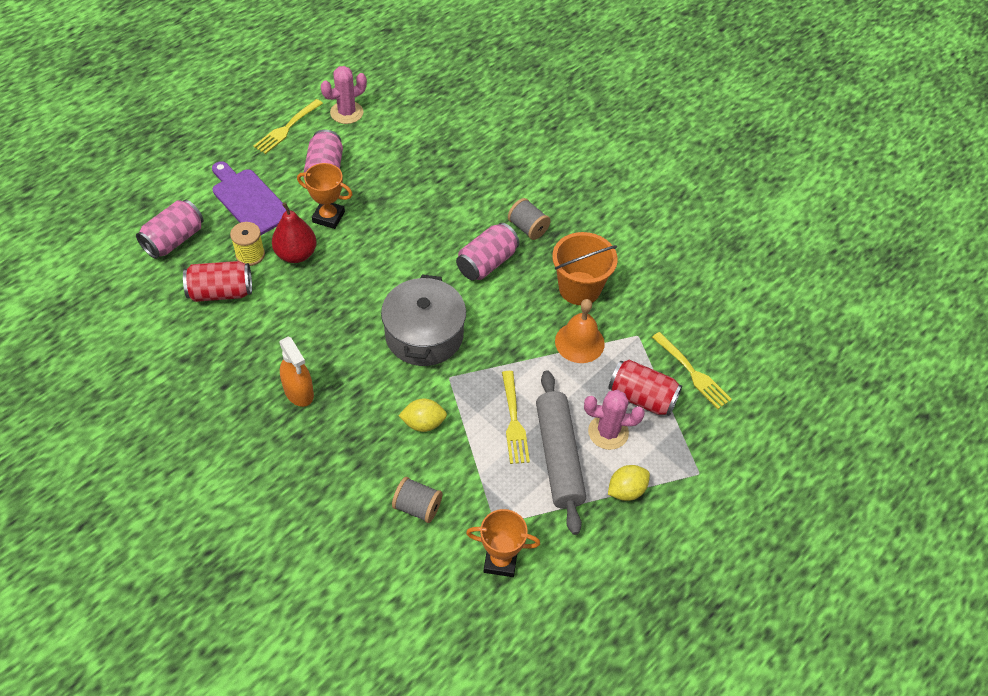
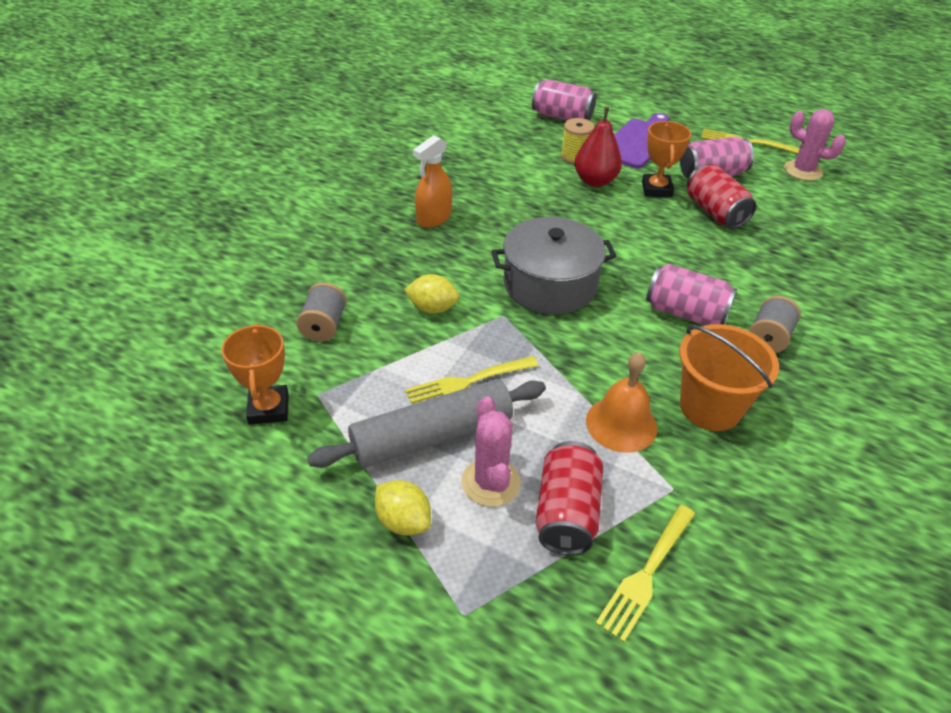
camera: 75 degrees right, 10 degrees down
red can [183,261,252,302] -> red can moved to [687,164,756,229]
yellow lemon [398,398,447,432] -> yellow lemon turned 60 degrees counterclockwise [404,274,460,314]

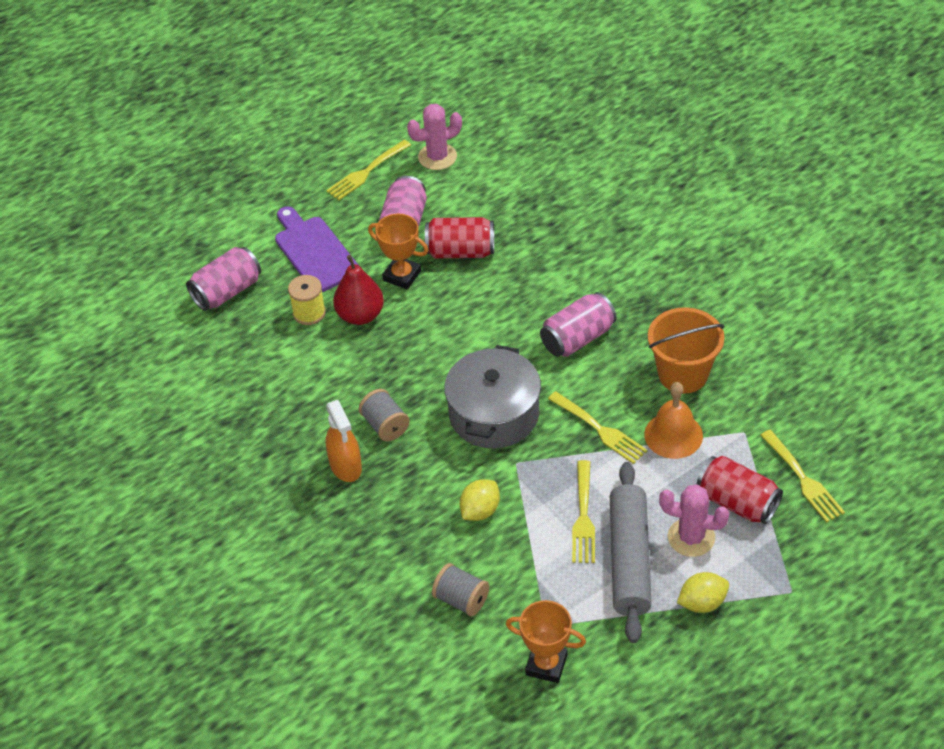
camera: 60 degrees left, 5 degrees up
grey spool [749,296,801,353] -> grey spool moved to [359,389,410,441]
none -> yellow fork [548,391,647,464]

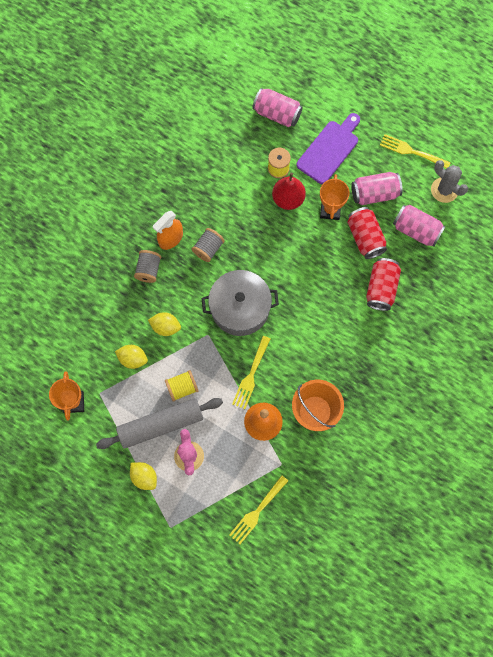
camera: 65 degrees right, 25 degrees up
pink cactus [407,104,462,170] -> grey cactus [431,160,468,203]
grey spool [432,563,489,616] -> grey spool moved to [134,250,161,283]
pink can [540,292,617,357] -> pink can moved to [393,205,446,247]
yellow fork [572,460,595,563] -> yellow spool [165,370,199,402]
red can [697,456,783,524] -> red can moved to [366,258,401,311]
none -> yellow lemon [115,345,148,369]

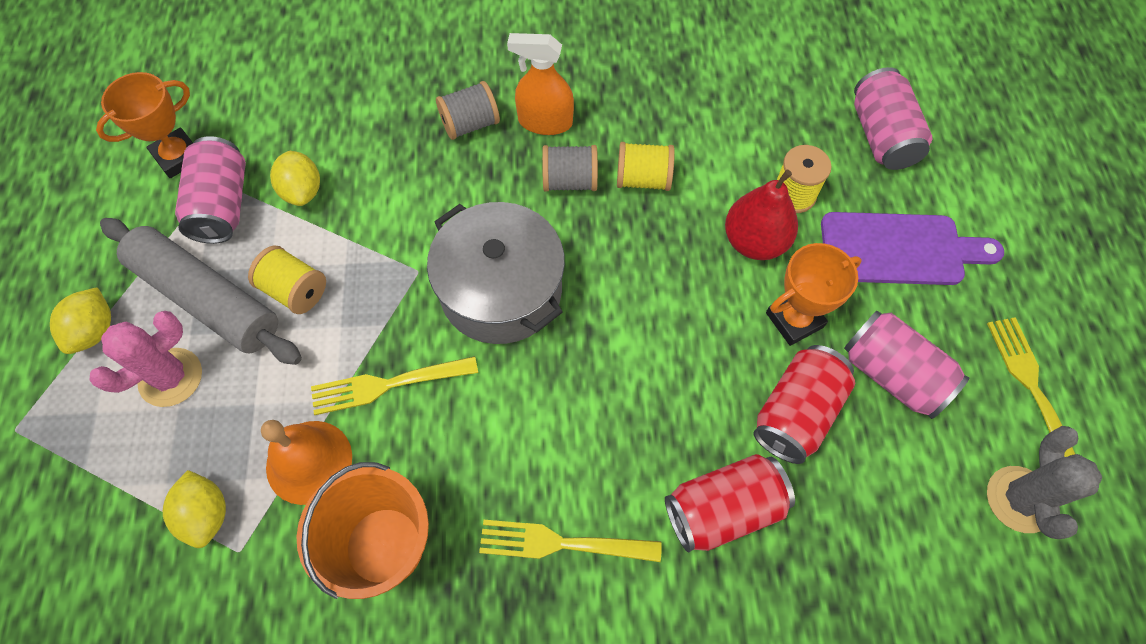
camera: 55 degrees right, 10 degrees down
yellow lemon [148,312,181,336] -> yellow lemon moved to [163,470,226,548]
yellow fork [229,475,288,544] -> yellow fork moved to [479,520,662,562]
pink can [393,205,446,247] -> pink can moved to [175,136,246,244]
none -> yellow spool [617,142,675,191]

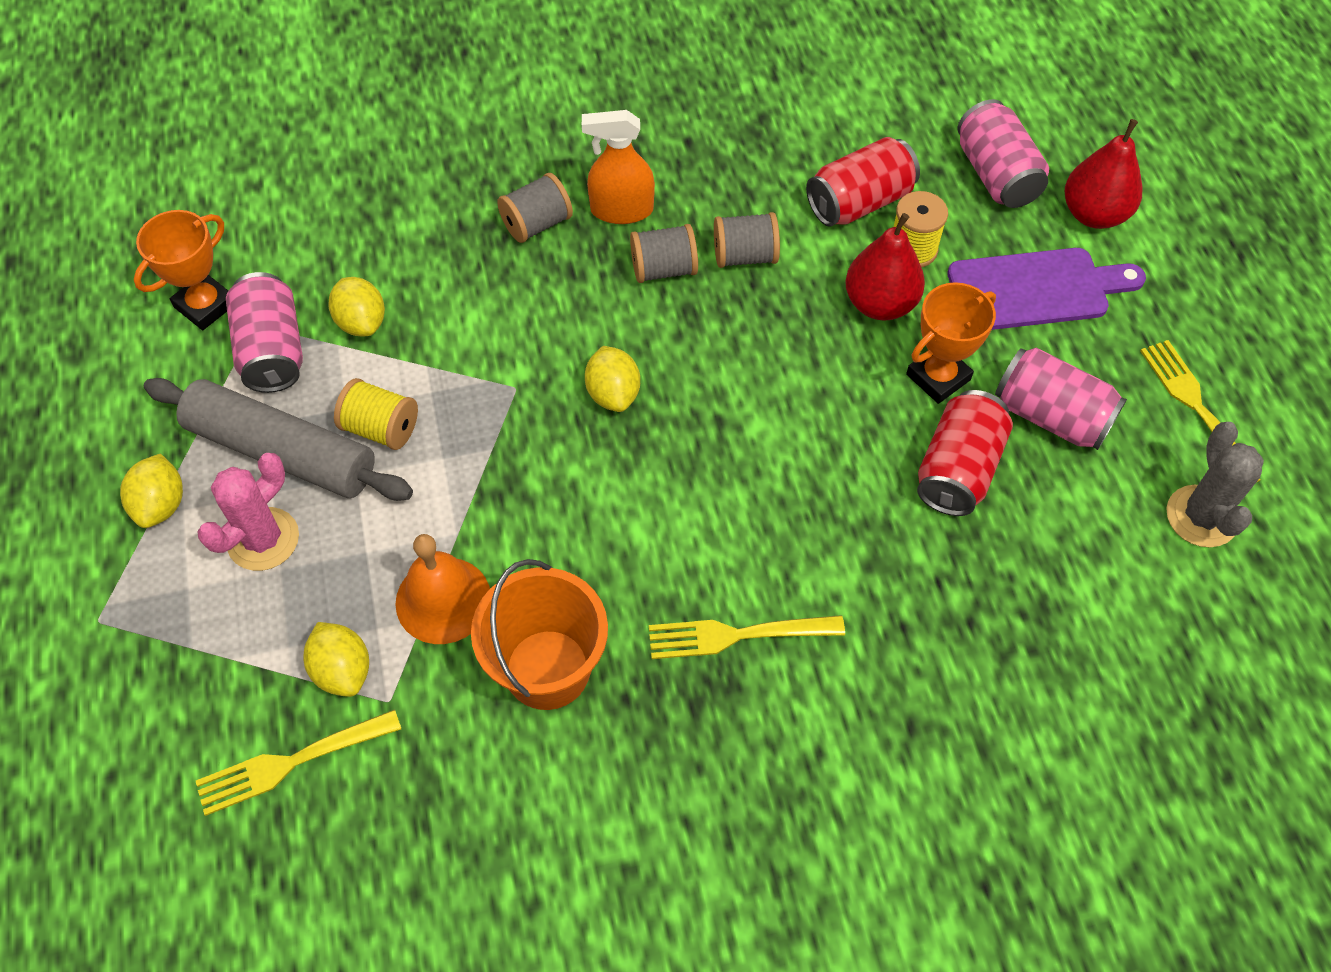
camera: 10 degrees left, 5 degrees down
yellow fork [311,356,478,415] -> yellow fork moved to [196,709,401,816]
grey pot [427,202,565,344] -> yellow lemon [585,346,640,412]
yellow spool [617,142,675,191] -> grey spool [714,212,780,268]
red can [665,454,795,552] -> red can moved to [806,137,920,227]
none -> red pear [1065,119,1142,229]

